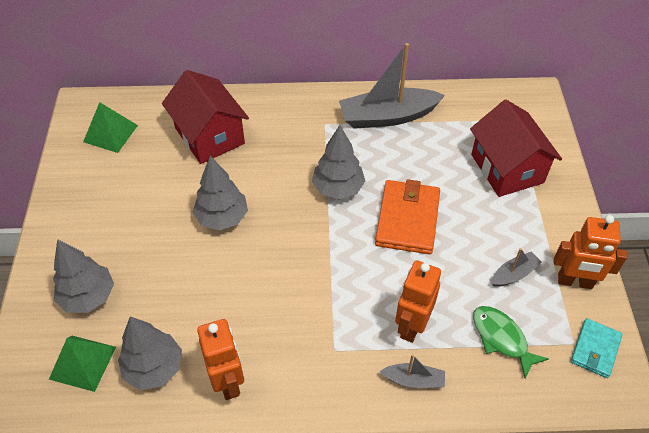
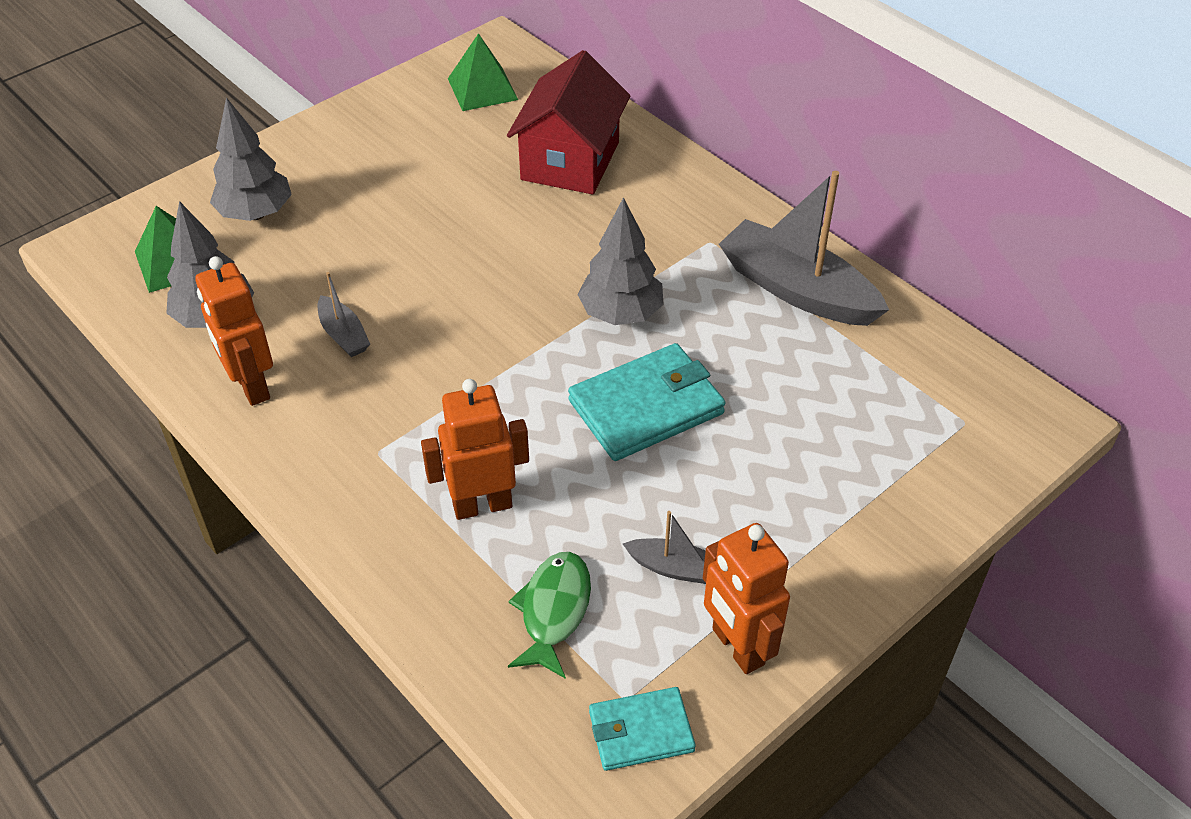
camera: 50 degrees right, 5 degrees down
grey tree [192,156,248,230] -> none
orange robot [197,319,244,400] -> orange robot turned 120 degrees clockwise [195,256,273,406]
orange wallet [375,179,440,254] -> turquoise wallet [568,343,725,461]
grey boat [380,354,445,388] -> grey boat moved to [318,272,370,357]
red house [470,100,562,197] -> none

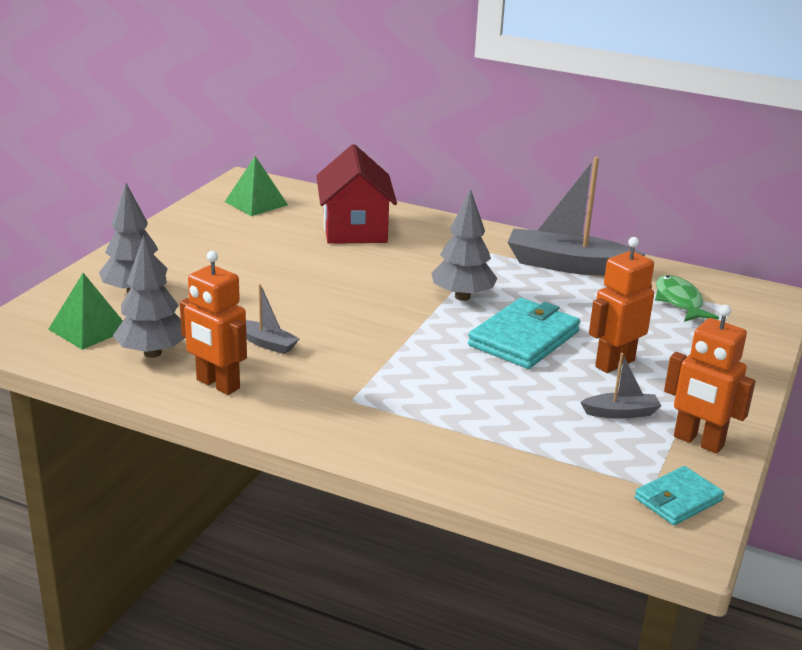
camera: 25 degrees left, 20 degrees down
orange robot [421,379,529,520] -> orange robot moved to [589,237,654,373]
green fish [508,552,591,679] -> green fish moved to [655,275,719,322]

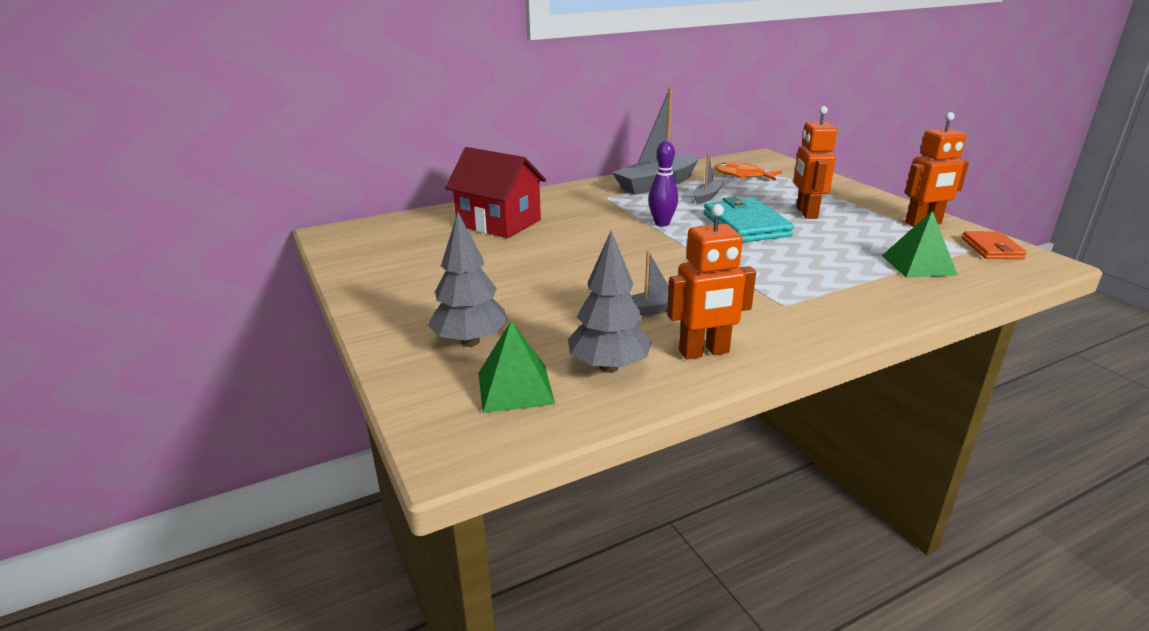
camera: 50 degrees left, 0 degrees up
green pyramid [225,156,288,216] -> green pyramid moved to [882,211,958,278]
grey tree [431,189,497,301] -> purple bowling pin [648,141,678,226]
grey boat [580,353,661,419] -> grey boat moved to [694,153,723,204]
turquoise wallet [635,466,724,525] -> orange wallet [962,231,1027,259]
green fish [655,275,719,322] -> orange fish [714,162,782,181]

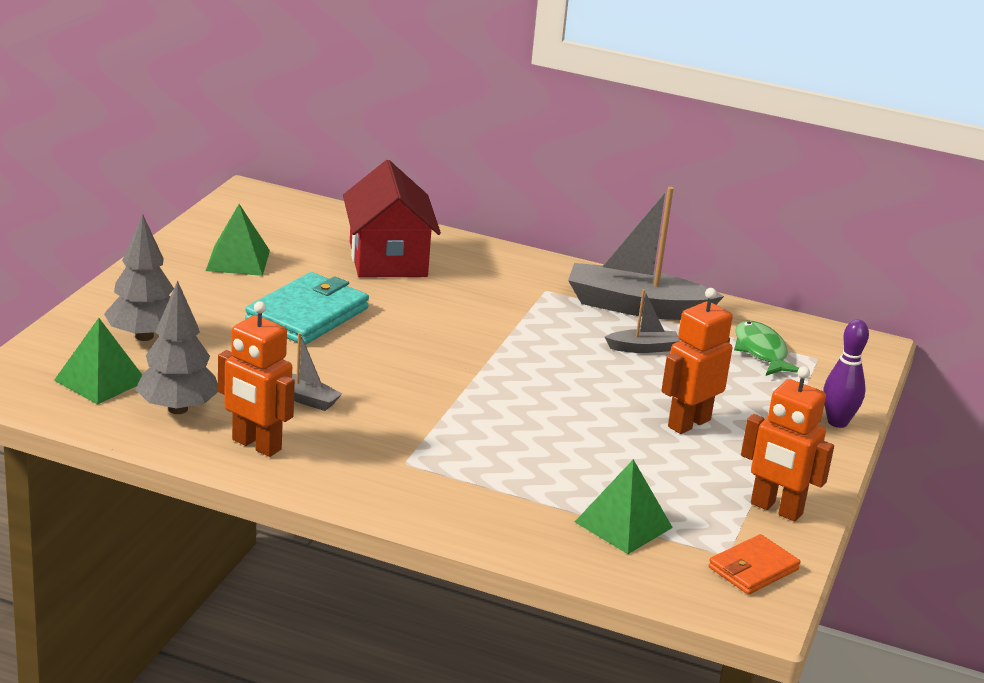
camera: 45 degrees right, 0 degrees up
purple bowling pin [648,141,678,226] -> purple bowling pin moved to [823,320,869,428]
turquoise wallet [704,197,794,242] -> turquoise wallet moved to [245,272,369,345]
orange fish [714,162,782,181] -> green fish [734,320,799,376]
none -> green pyramid [206,204,270,276]

